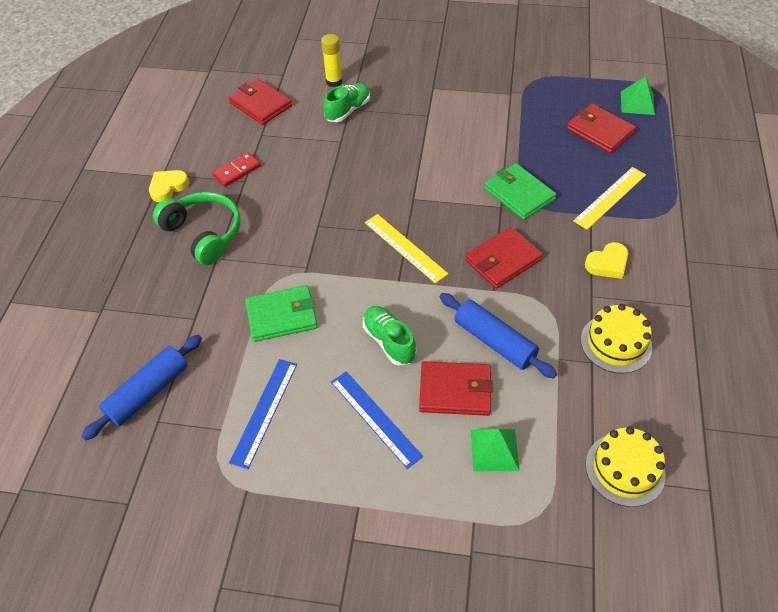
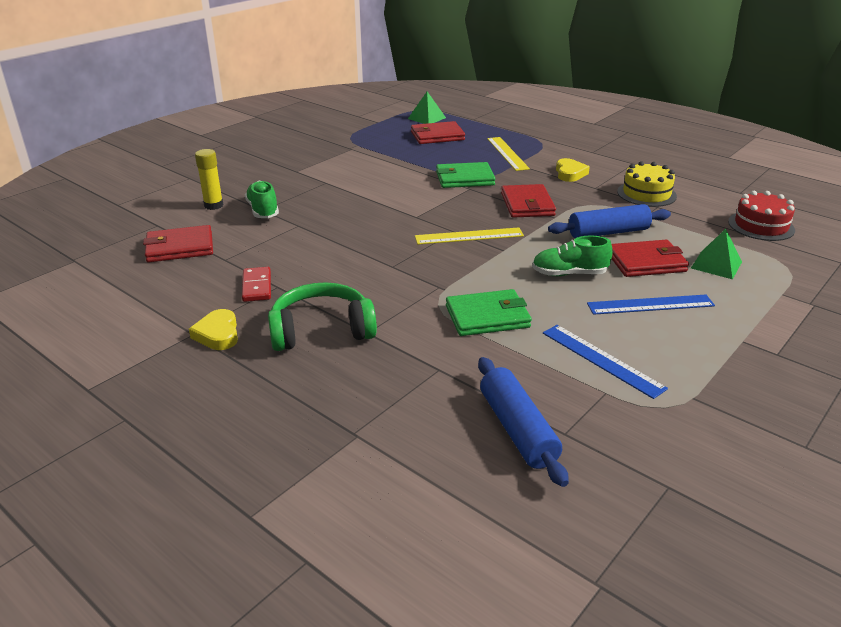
camera: 60 degrees left, 20 degrees down
green wallet [245,285,318,342] -> green wallet turned 60 degrees clockwise [446,289,532,336]
red wallet [419,361,493,416] -> red wallet turned 45 degrees clockwise [611,240,689,277]
yellow cake [586,427,666,507] -> red cake [728,191,795,241]

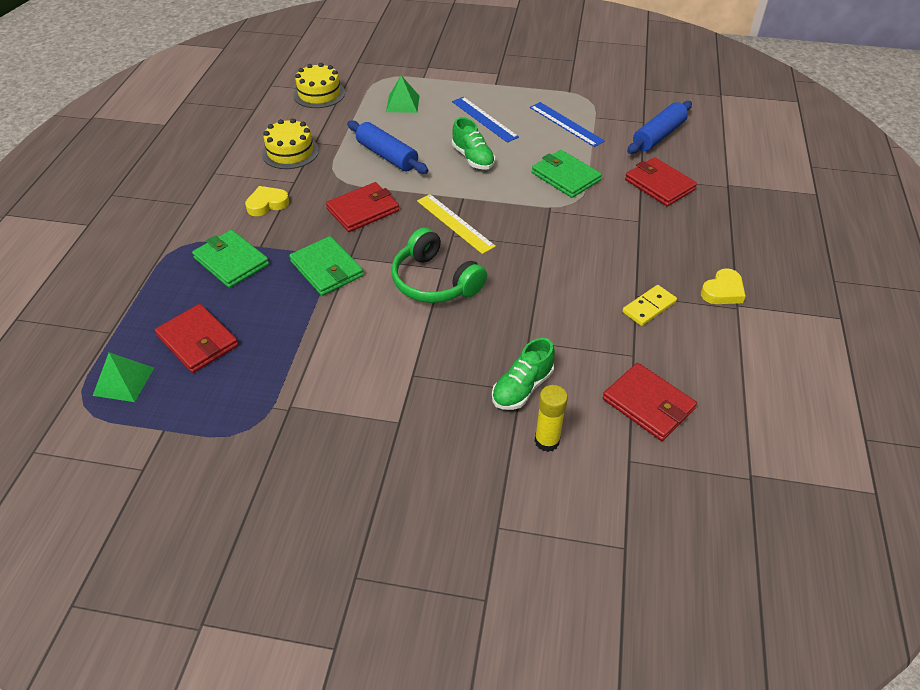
camera: 120 degrees left, 15 degrees up
red domino [242,267,271,302] -> yellow domino [622,285,677,326]
green headphones [268,282,377,351] -> green headphones moved to [391,228,487,303]
yellow ruler [487,137,530,171] -> green wallet [192,230,269,288]
blue ruler [543,325,668,399] -> blue ruler turned 60 degrees counterclockwise [530,102,605,147]
red wallet [611,240,689,277] -> red wallet moved to [625,157,697,206]
red cake [728,191,795,241] -> yellow cake [293,63,345,108]

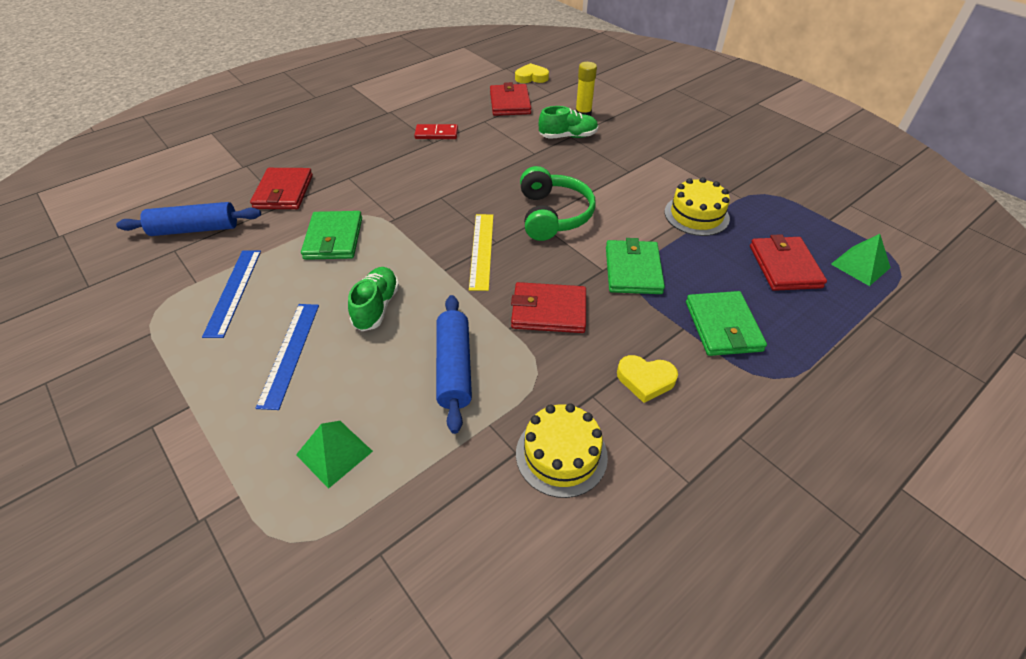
camera: 140 degrees left, 0 degrees up
yellow cake [293,63,345,108] -> yellow cake moved to [665,177,730,236]
yellow domino [622,285,677,326] -> red domino [414,124,458,139]
yellow heart [701,268,746,304] -> yellow heart moved to [515,63,549,83]

